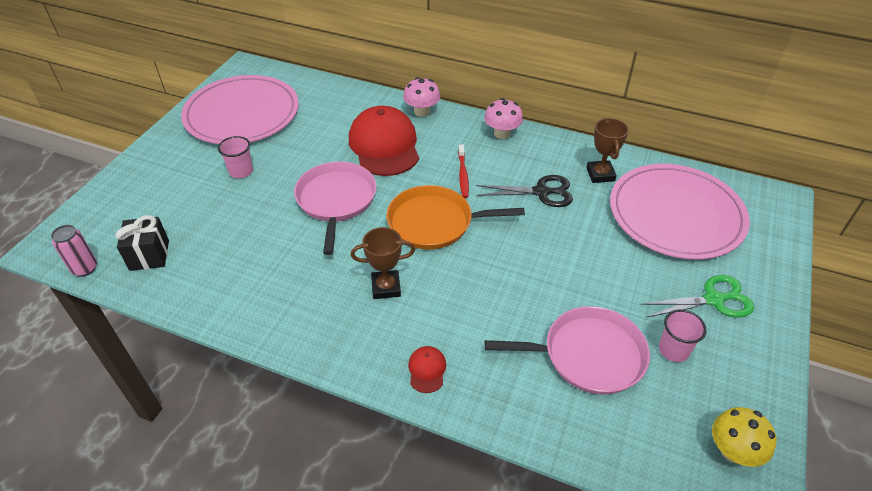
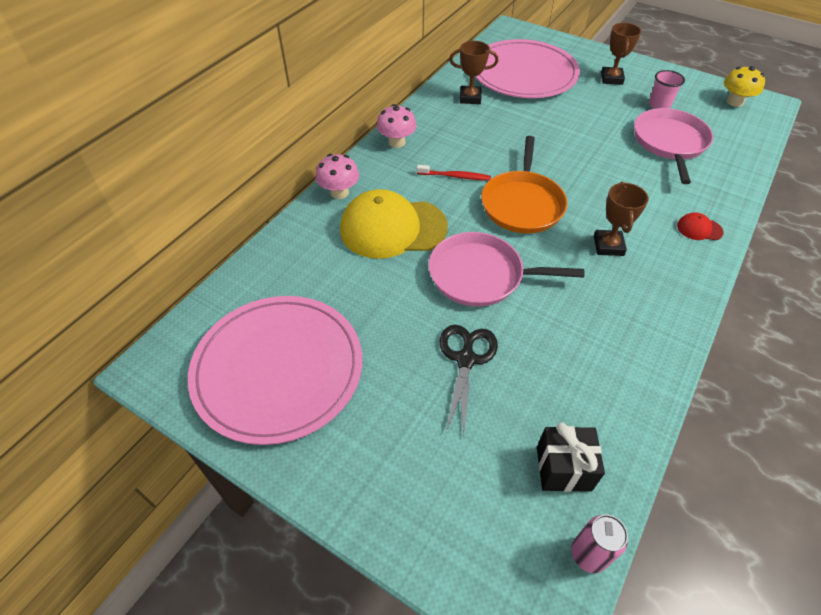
camera: 80 degrees left, 5 degrees up
pink cup [218,136,253,179] -> none
red cap [349,106,419,176] -> yellow cap [340,189,448,259]
black scissors [476,175,573,207] -> black scissors moved to [440,325,498,433]
green scissors [640,275,754,318] -> brown trophy [601,23,641,85]

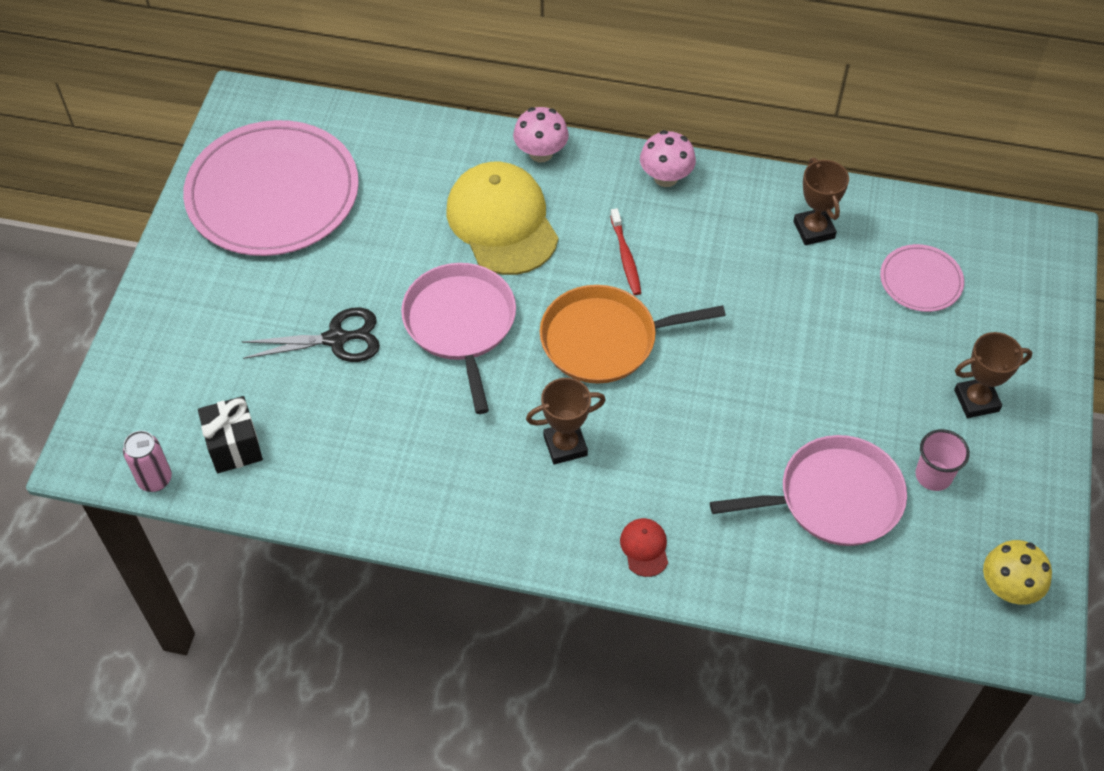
camera: 70 degrees right, 5 degrees up
pink plate [475,39,580,98] -> pink plate [880,244,964,312], size x0.46

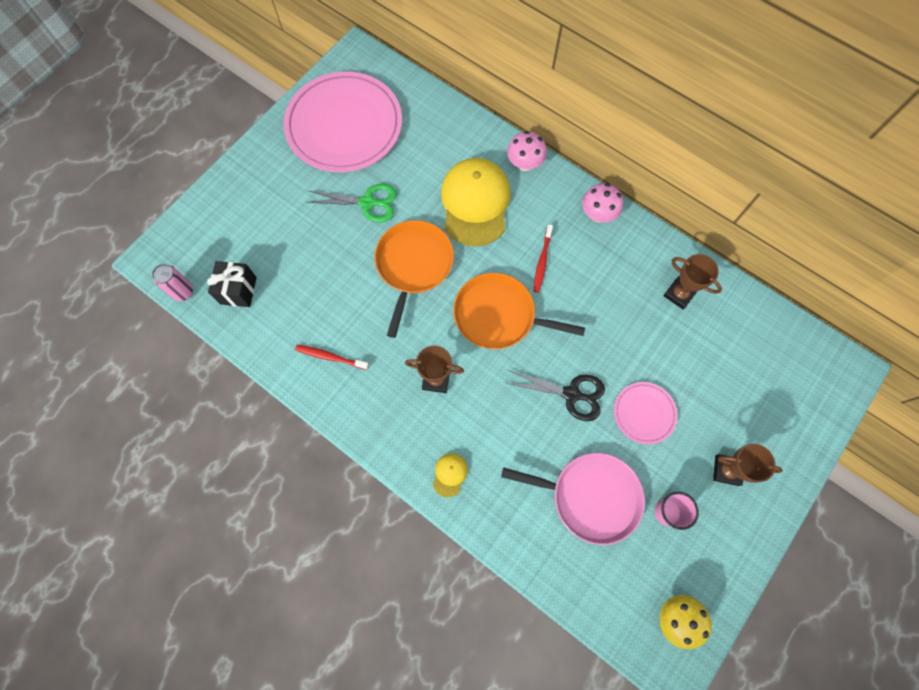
camera: 25 degrees right, 15 degrees up
black scissors [242,307,380,362] -> black scissors moved to [507,370,605,421]
pink pan [401,263,516,414] -> orange pan [374,220,454,338]
red cap [620,518,668,577] -> yellow cap [433,453,468,498]
brown trophy [793,158,849,245] -> brown trophy turned 60 degrees counterclockwise [663,254,722,309]
pink plate [880,244,964,312] -> pink plate moved to [614,382,678,444]
none -> red toothbrush [295,345,369,370]
none -> green scissors [306,184,397,222]

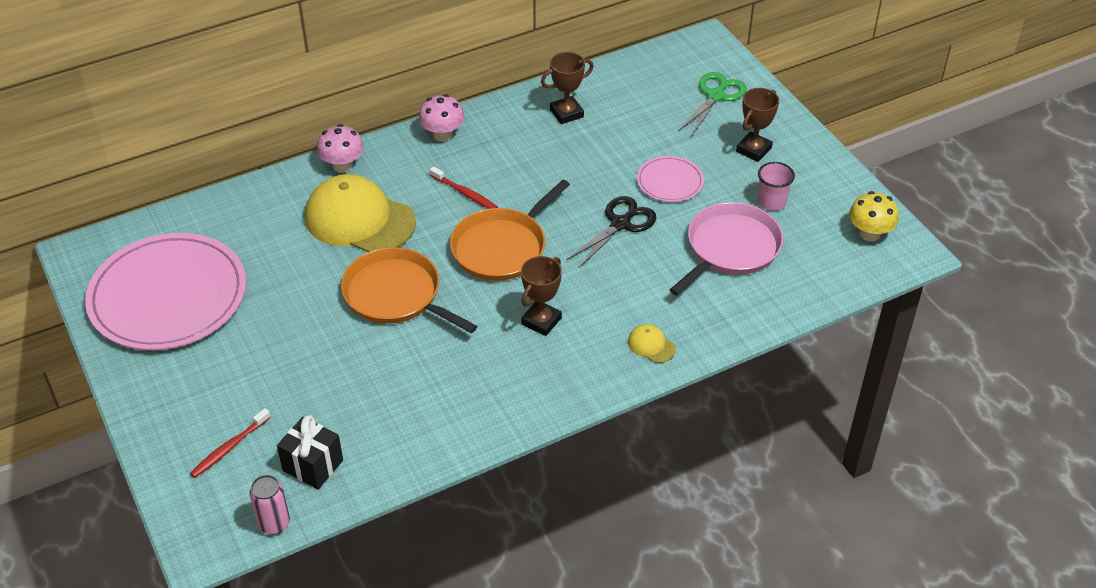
camera: 65 degrees left, 25 degrees down
red toothbrush [295,345,369,370] -> red toothbrush moved to [190,408,271,478]
green scissors [306,184,397,222] -> green scissors moved to [679,72,746,137]

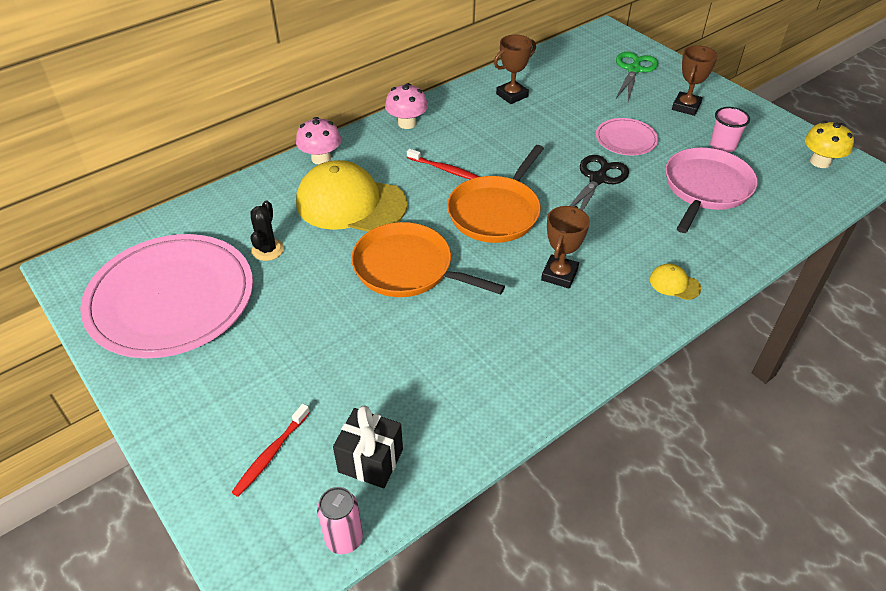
camera: 10 degrees left, 0 degrees up
none -> black cactus [250,201,284,261]

